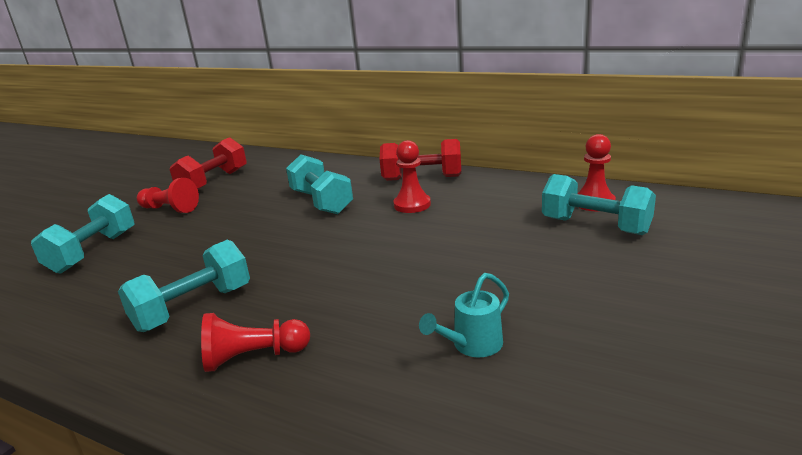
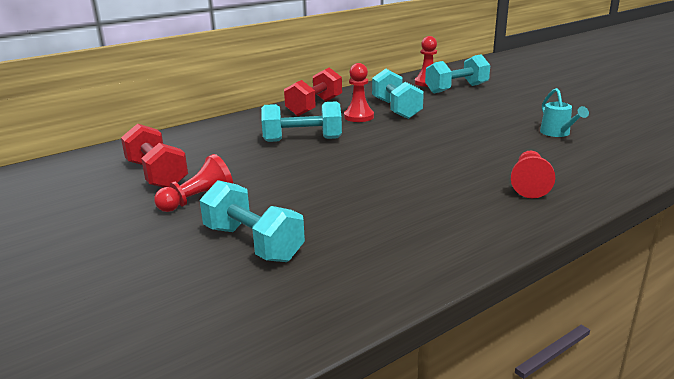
camera: 65 degrees left, 0 degrees up
turquoise dumbbell [118,240,250,332] -> turquoise dumbbell moved to [372,69,424,119]

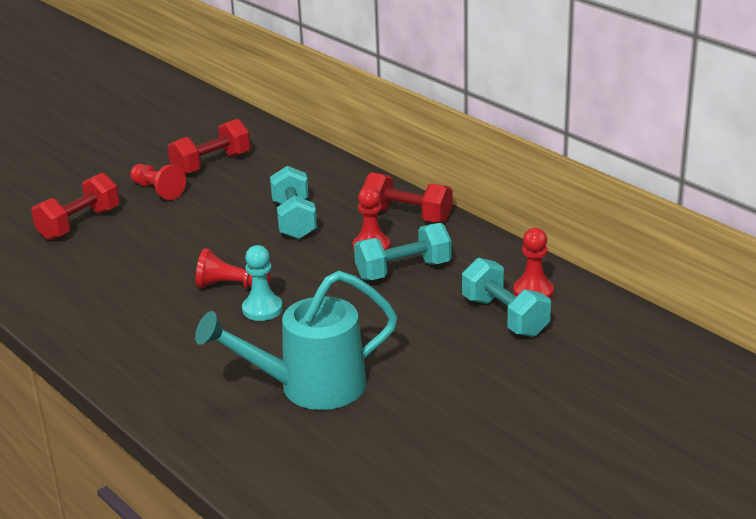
camera: 85 degrees right, 5 degrees up
turquoise dumbbell [200,180,305,262] -> red dumbbell [31,172,120,240]
red pawn [511,151,555,198] -> red pawn moved to [195,248,271,289]
turquoise watering can [540,88,589,137] -> turquoise watering can [195,271,398,410], size x2.21
none -> turquoise pawn [242,245,283,321]

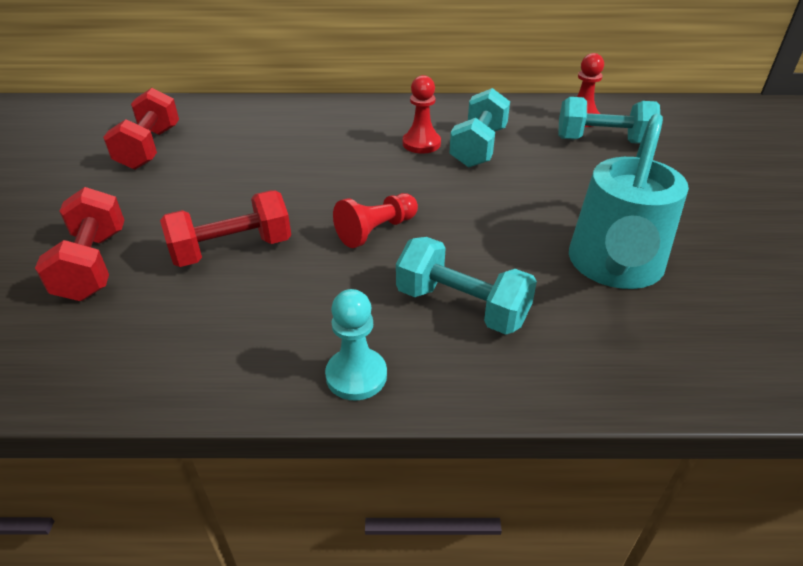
camera: 50 degrees left, 10 degrees up
red pawn [130,164,186,200] -> none
turquoise pawn [242,245,283,321] -> turquoise pawn moved to [325,289,387,400]
turquoise dumbbell [270,166,317,239] -> turquoise dumbbell moved to [396,237,537,335]
red dumbbell [362,172,453,223] -> red dumbbell moved to [160,190,291,267]

